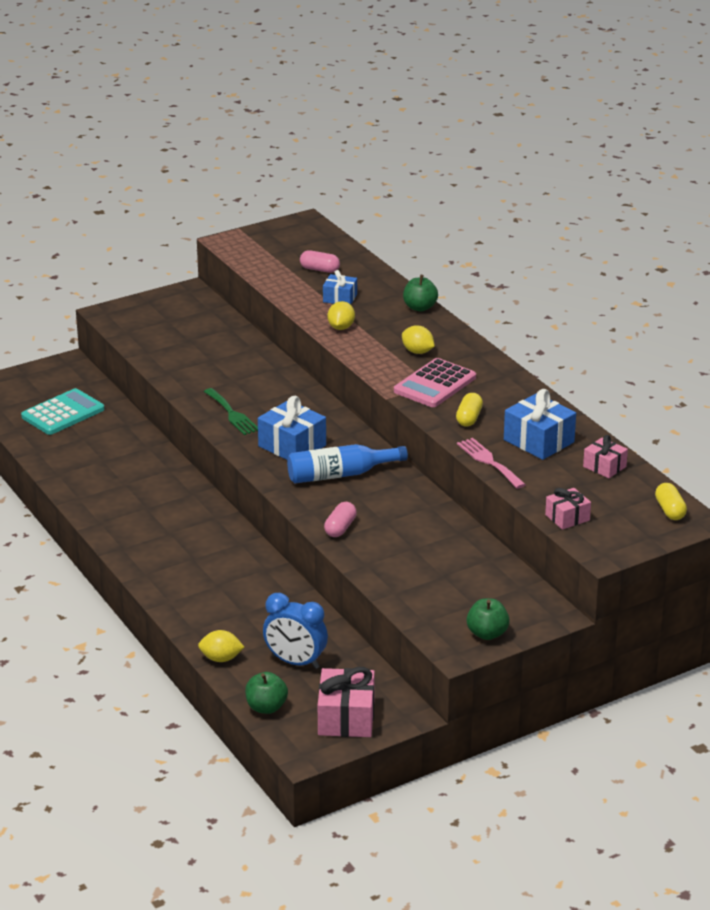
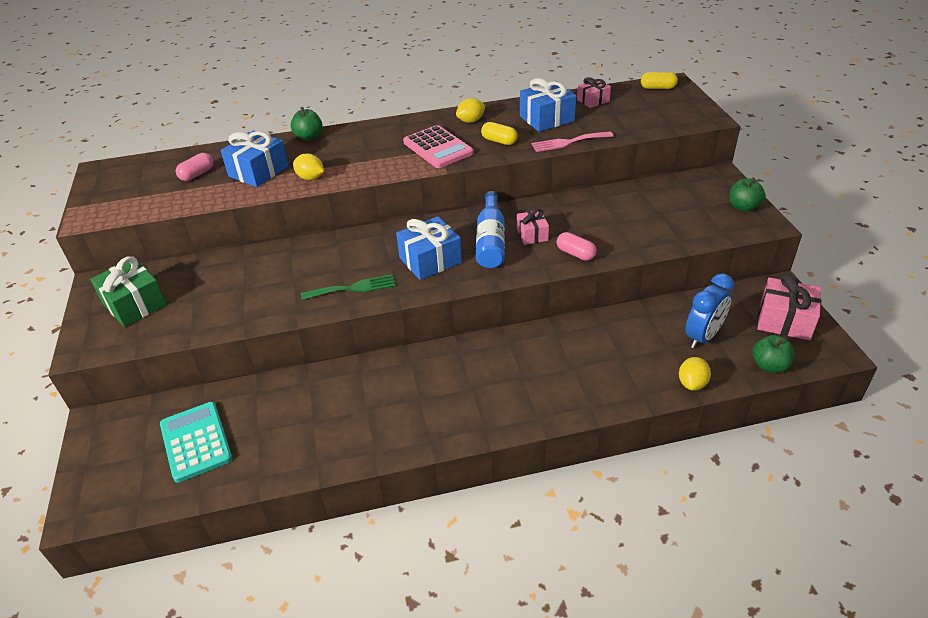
camera: 70 degrees left, 10 degrees up
blue gift [323,270,357,305] -> blue gift [221,130,288,187], size x1.67
yellow lemon [402,325,435,354] -> yellow lemon moved to [456,98,485,123]
pink gift [545,488,591,530] -> pink gift moved to [517,209,549,245]
none -> green gift [90,256,167,327]

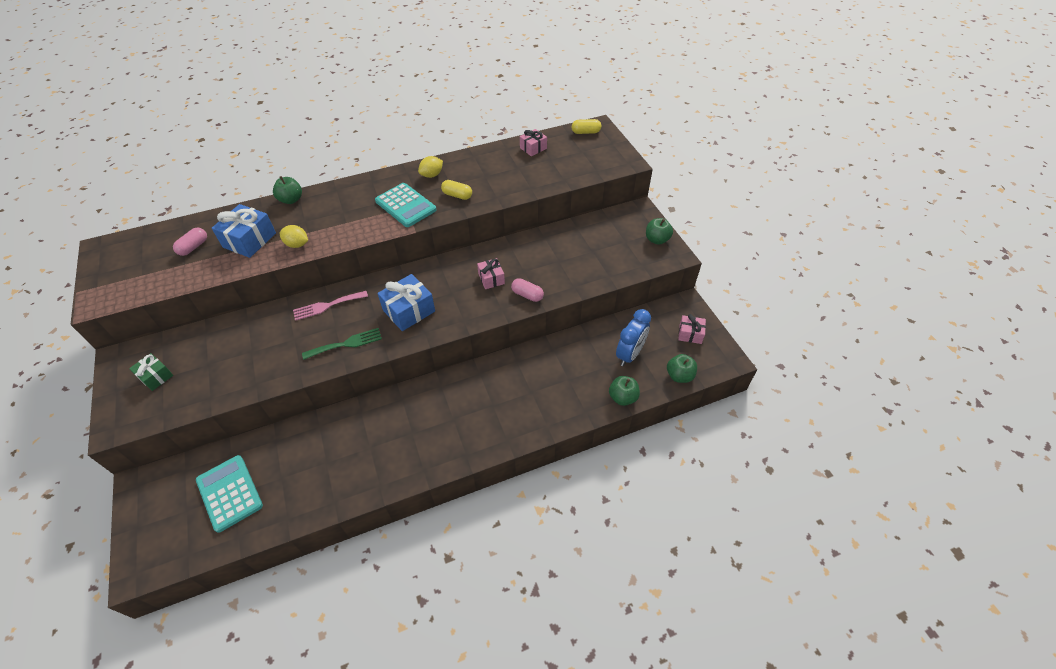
camera: 10 degrees left, 10 degrees up
green gift [90,256,167,327] -> green gift [129,353,173,391], size x0.60
pink calculator [403,125,474,168] -> turquoise calculator [375,183,437,227]
blue bottle [476,191,505,268] -> none
blue gift [520,78,576,132] -> none
pink fork [531,131,613,152] -> pink fork moved to [293,291,368,321]
yellow lemon [679,357,711,391] -> green apple [609,376,640,406]
pink gift [757,274,821,340] -> pink gift [678,314,706,344], size x0.60

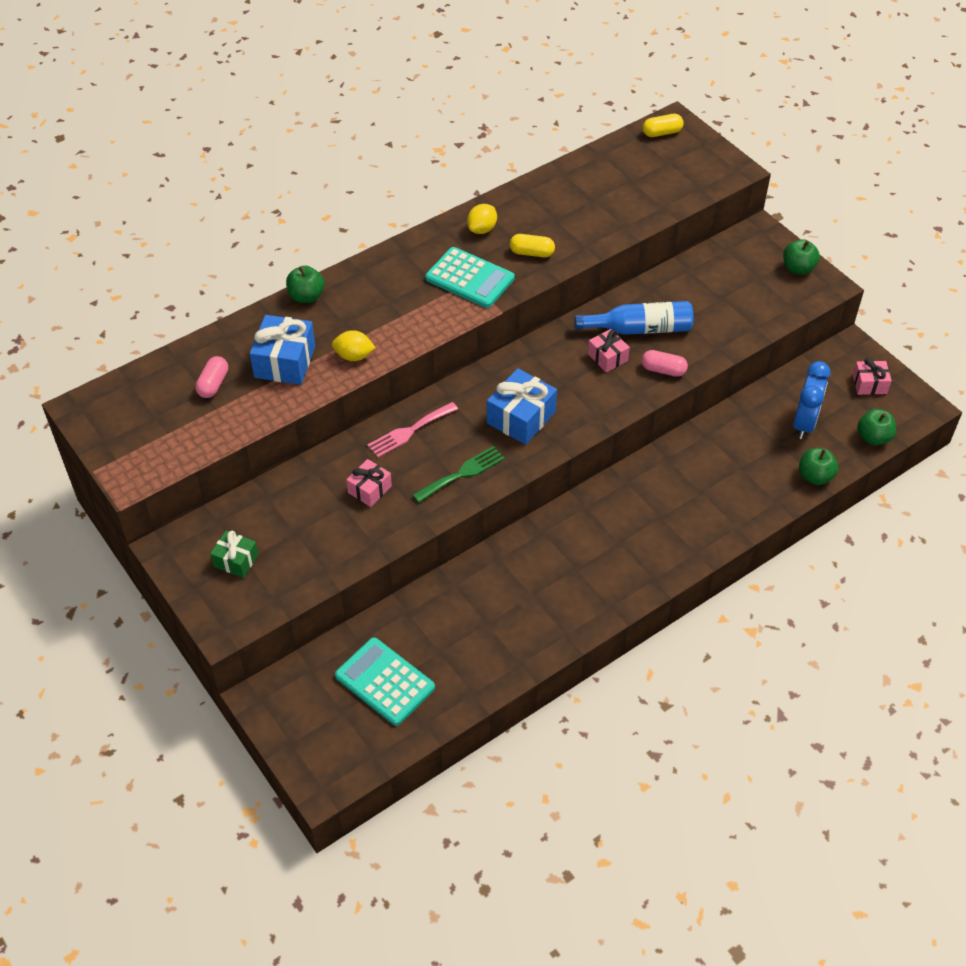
camera: 15 degrees left, 0 degrees up
pink gift [520,129,547,156] -> pink gift moved to [346,459,392,507]
none -> blue bottle [574,301,694,335]

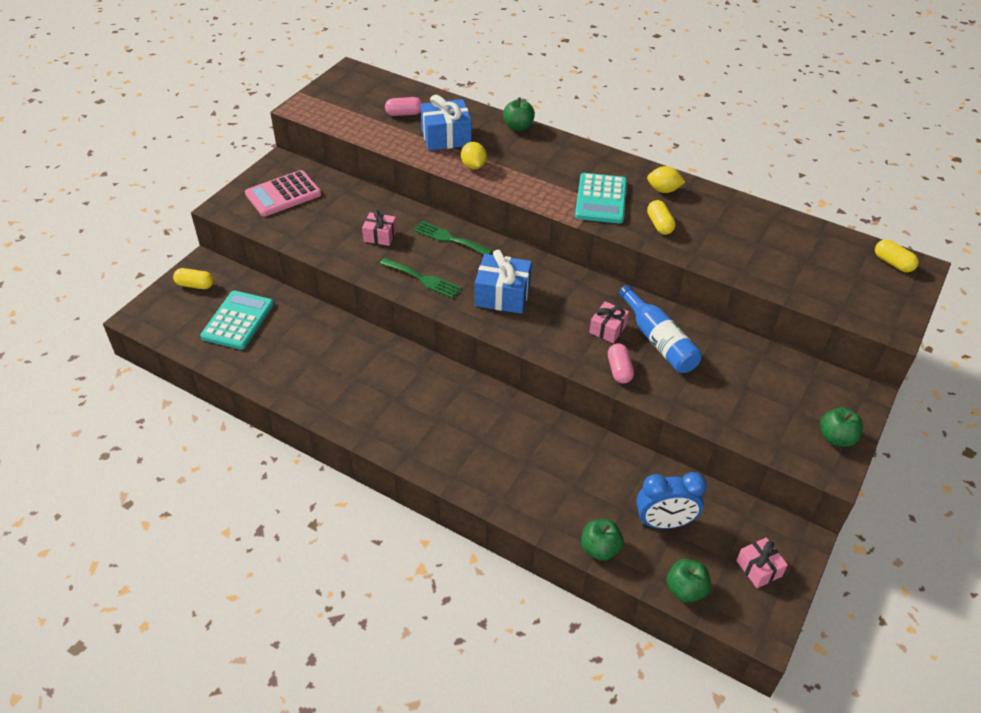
camera: 65 degrees right, 5 degrees down
green gift [210,531,259,578] -> pink calculator [245,170,321,216]
pink fork [367,402,458,458] -> green fork [414,221,493,255]
none -> yellow capsule [173,268,214,289]

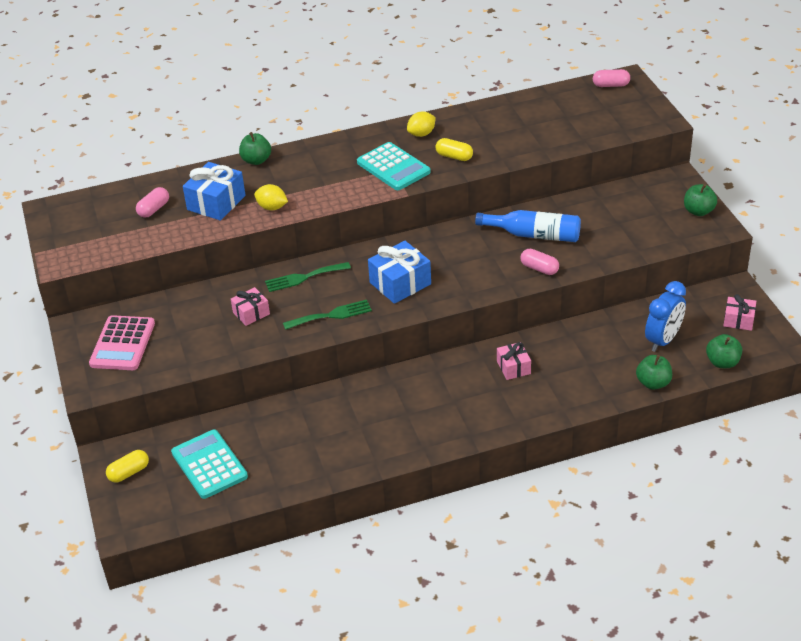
camera: 45 degrees left, 5 degrees down
pink gift [589,301,629,343] -> pink gift moved to [497,342,531,380]
yellow capsule [875,239,919,272] -> pink capsule [593,69,630,87]

